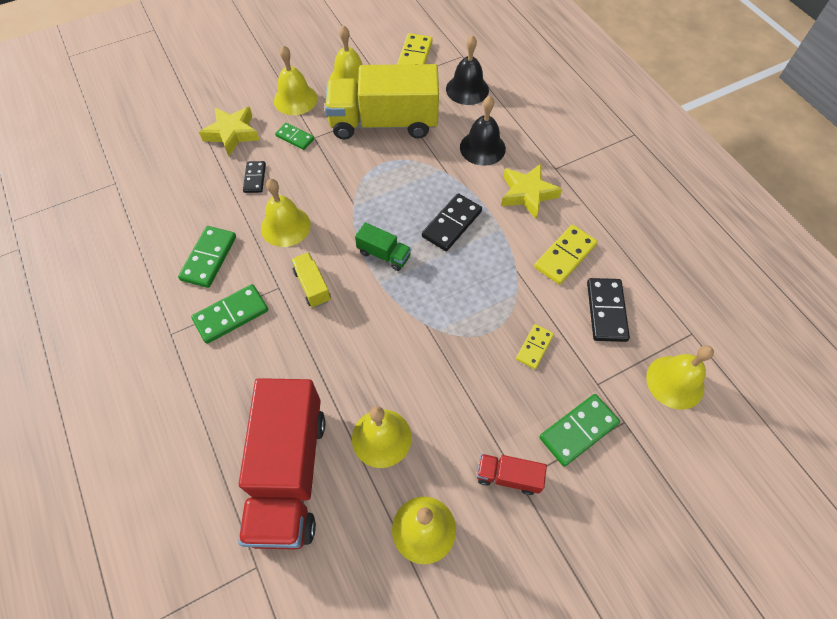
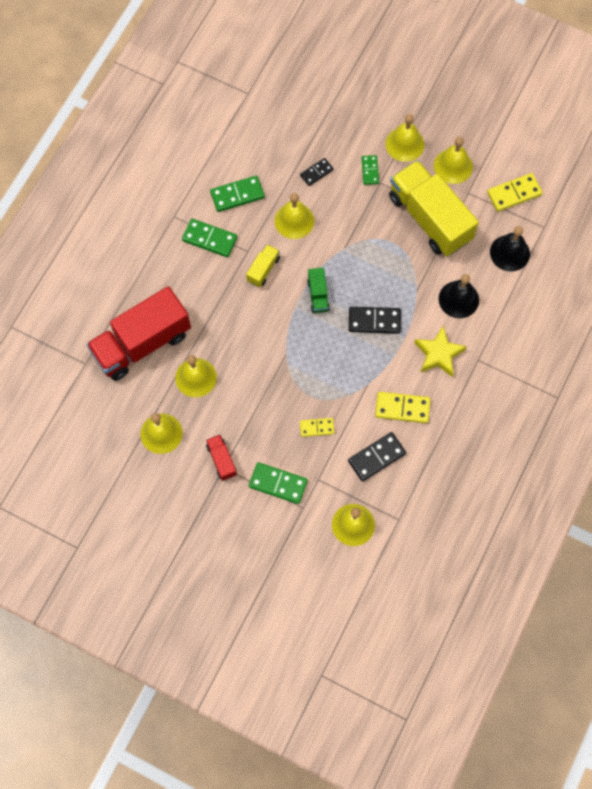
camera: 55 degrees right, 10 degrees up
yellow star [199,107,260,156] -> none

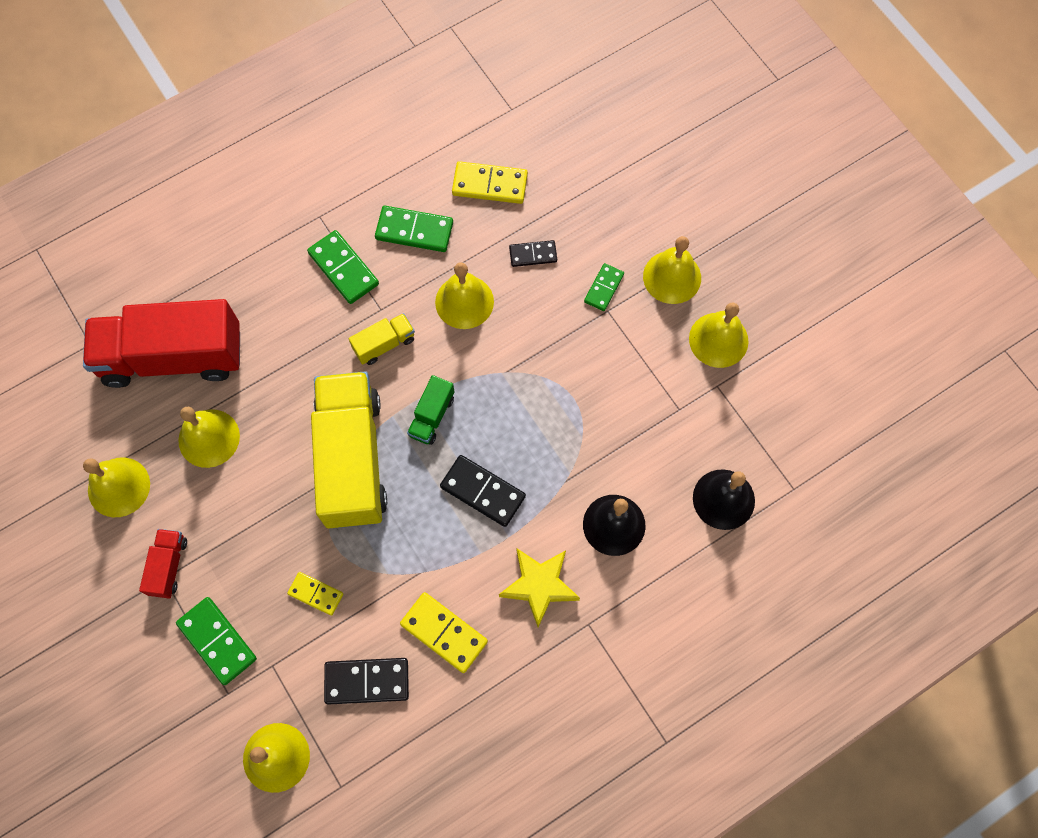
camera: 30 degrees right, 0 degrees up
yellow truck [389,160,479,256] -> yellow truck moved to [311,371,387,528]
yellow domino [487,173,542,212] -> yellow domino moved to [452,161,528,204]

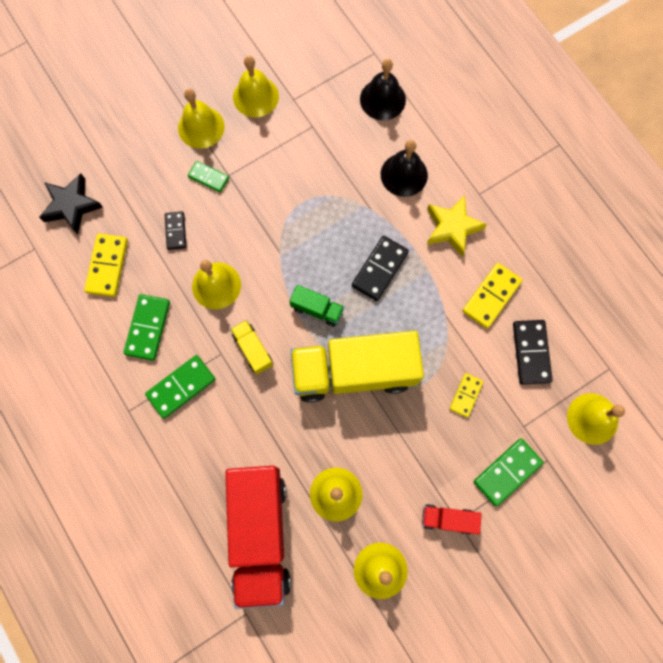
camera: 90 degrees left, 5 degrees up
none -> black star [39,174,103,234]

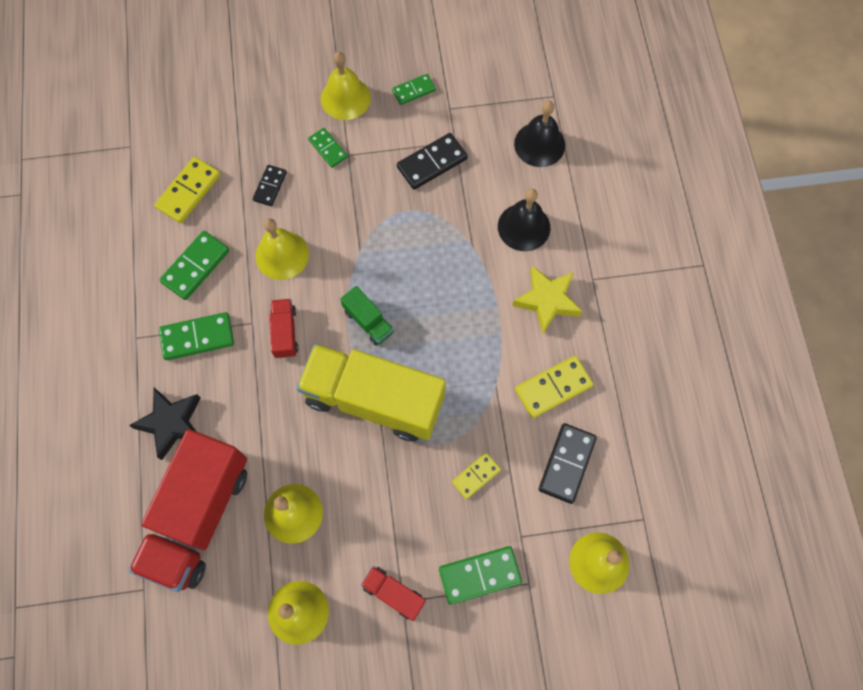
camera: 25 degrees right, 5 degrees down
black star [39,174,103,234] -> black star moved to [129,388,201,460]
yellow truck [230,320,273,375] -> red truck [269,299,298,358]
yellow bell [233,56,279,117] -> green domino [392,74,436,105]
black domino [352,236,409,301] -> black domino moved to [397,133,468,190]

